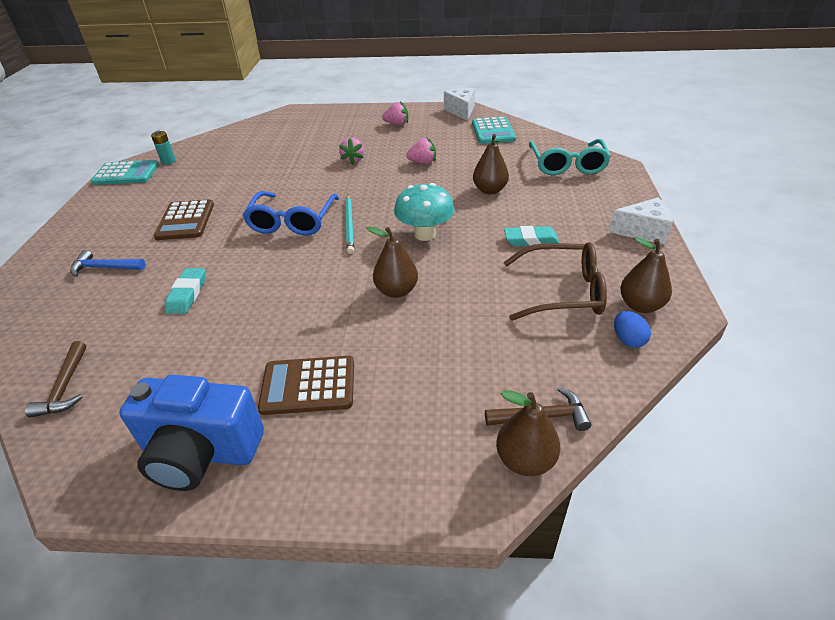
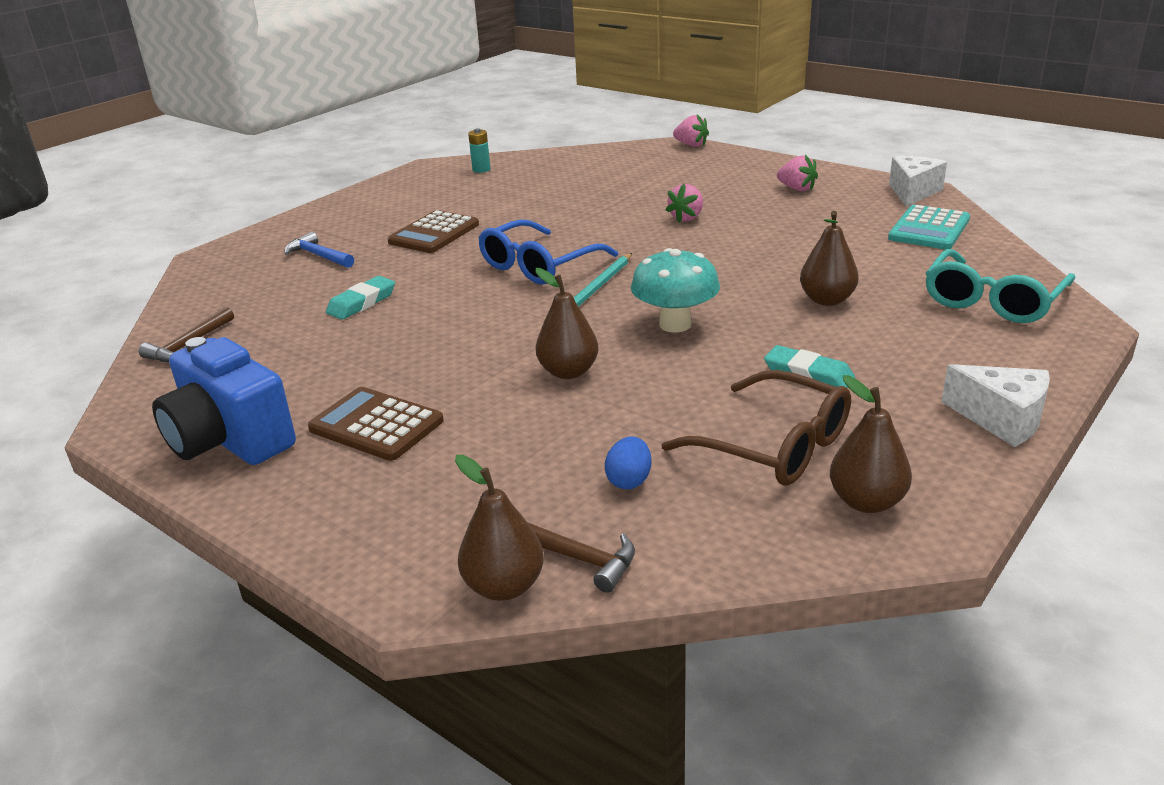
camera: 35 degrees right, 10 degrees down
turquoise calculator [91,160,159,185] -> none
pink strawberry [406,138,436,164] -> pink strawberry moved to [673,114,709,147]
blue egg [614,311,651,348] -> blue egg moved to [605,437,652,489]

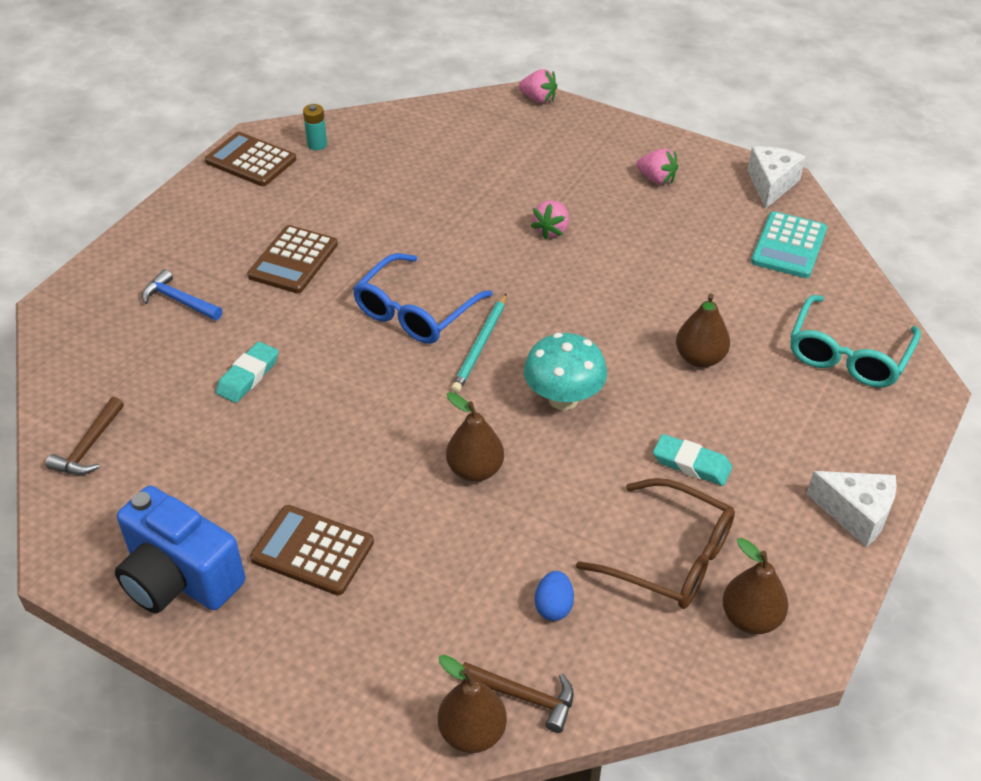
camera: 10 degrees left, 15 degrees up
none -> brown calculator [205,132,296,186]

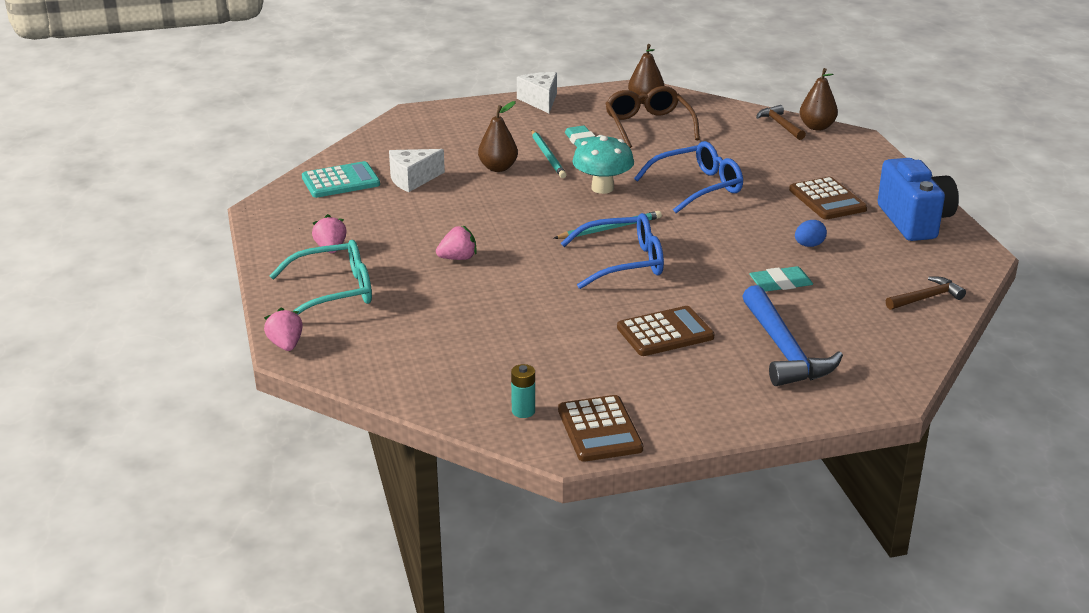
camera: 135 degrees left, 15 degrees down
blue hammer [142,269,222,320] -> blue hammer [742,285,843,386], size x1.79
brown pear [446,392,504,482] -> blue glasses [634,141,743,213]
blue egg [535,571,574,621] -> blue egg moved to [795,220,827,247]
white cheese [748,146,806,209] -> white cheese moved to [389,149,445,192]
turquoise glasses [790,295,921,388] -> turquoise glasses moved to [269,240,372,315]
none -> turquoise pencil [532,130,567,178]

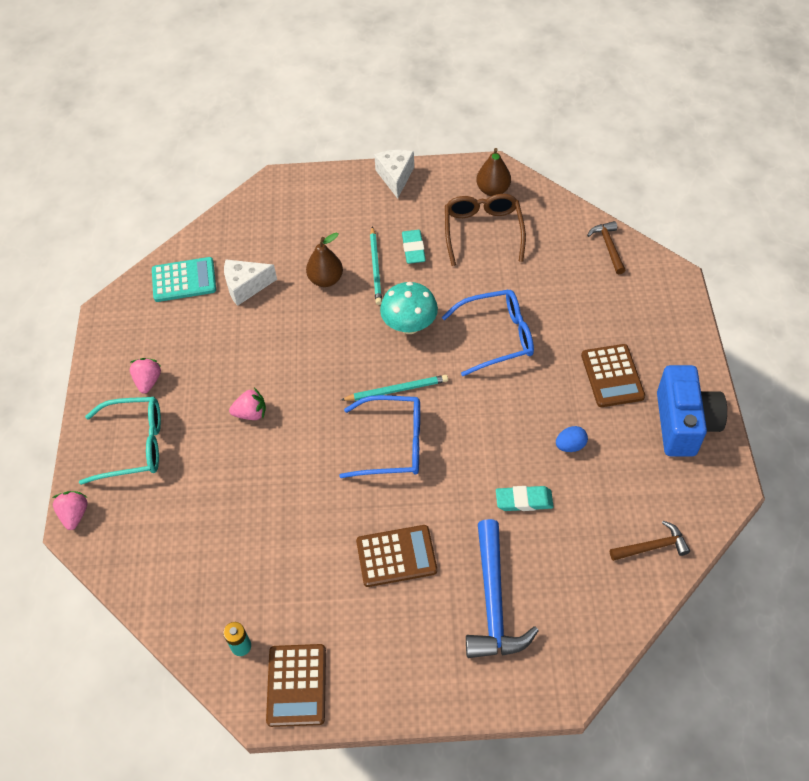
camera: 15 degrees right, 25 degrees up
brown pear [800,68,838,131] -> none

